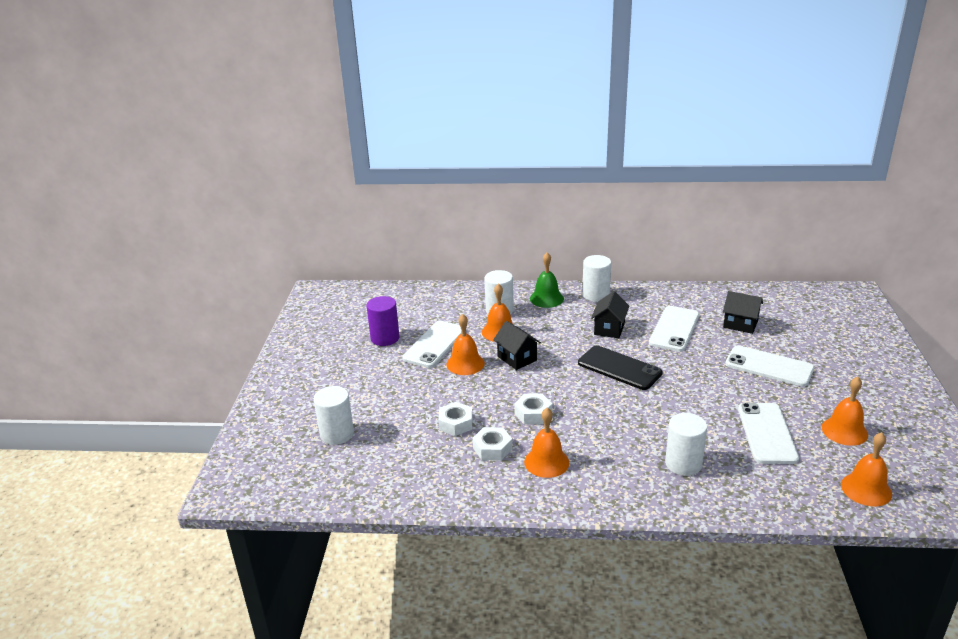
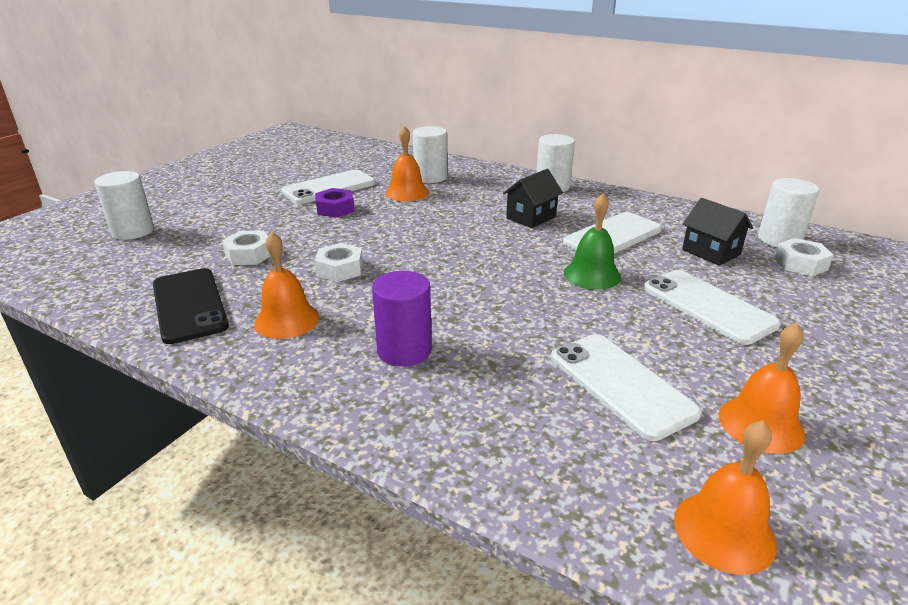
camera: 25 degrees right, 0 degrees up
purple cylinder [367,296,400,346] -> purple cylinder moved to [372,271,432,367]
orange bell [446,314,485,375] -> purple nut [315,188,354,218]
white nut [473,427,512,461] -> white nut moved to [774,238,834,276]
black house [493,321,541,370] -> none
green bell [530,252,564,308] -> green bell moved to [564,193,621,290]
black phone [578,346,663,390] -> black phone moved to [153,268,229,344]
white cylinder [665,413,707,476] -> white cylinder moved to [758,178,819,247]
white phone [738,403,799,464] -> white phone turned 60 degrees counterclockwise [551,334,702,441]

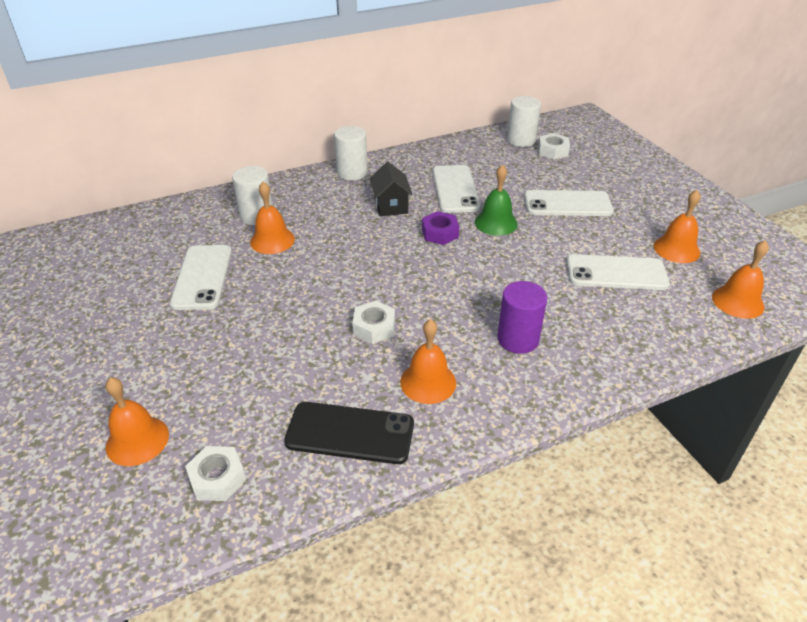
camera: 55 degrees left, 10 degrees up
white cylinder [94,171,154,240] -> orange bell [105,377,169,466]
white nut [222,231,271,265] -> white nut moved to [185,446,246,501]
purple nut [315,188,354,218] -> purple nut moved to [422,211,459,245]
black house [682,198,753,266] -> none

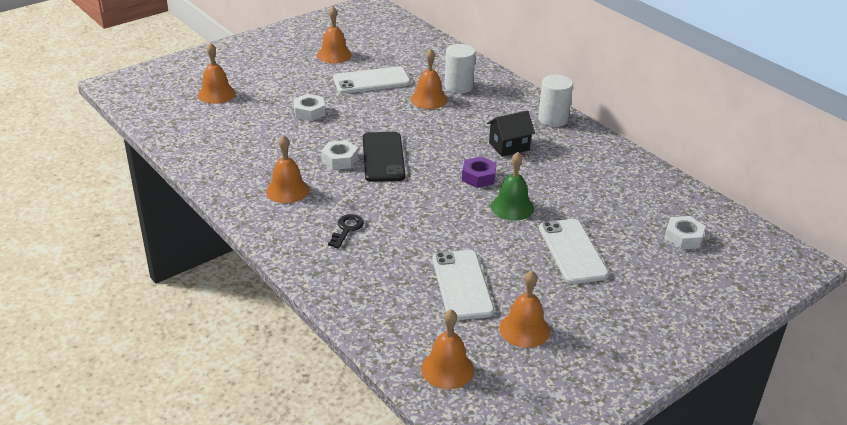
camera: 75 degrees right, 5 degrees down
white nut [185,446,246,501] -> white nut moved to [293,94,325,121]
black phone [284,402,414,464] -> black phone moved to [363,132,405,182]
white phone [432,165,480,213] -> none
purple cylinder [497,281,547,354] -> black key [328,214,364,249]
white cylinder [507,96,541,147] -> none
none -> orange bell [317,6,352,63]

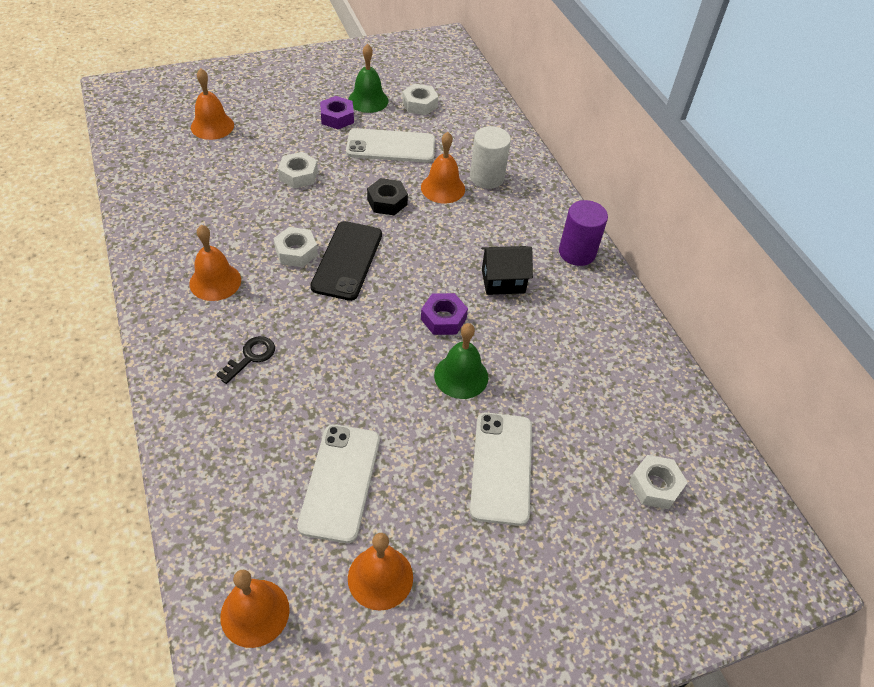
camera: 15 degrees right, 15 degrees up
orange bell [317,6,352,63] -> green bell [348,44,389,113]
white cylinder [538,74,573,127] -> purple cylinder [559,200,608,266]
none -> purple nut [320,96,354,129]
none -> black nut [367,178,408,215]
none -> white nut [402,84,438,115]

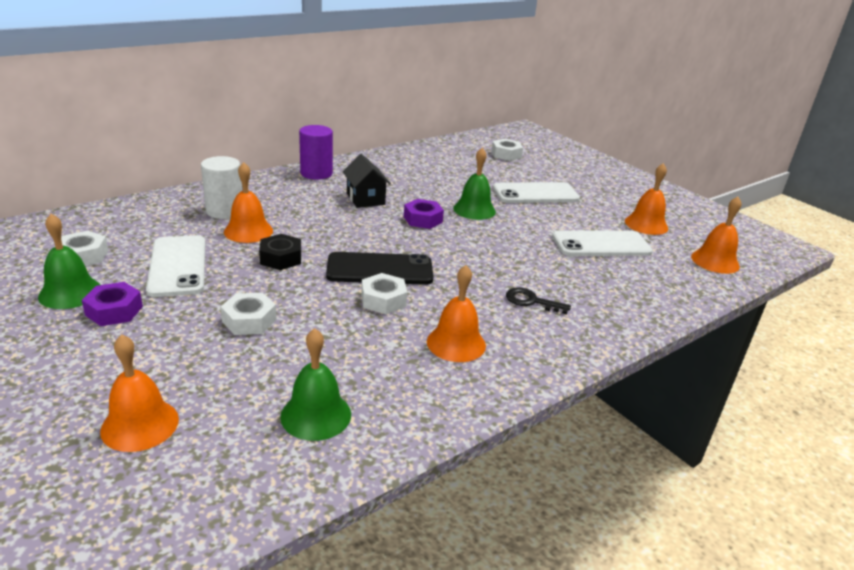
camera: 105 degrees left, 20 degrees down
none -> green bell [280,328,351,441]

